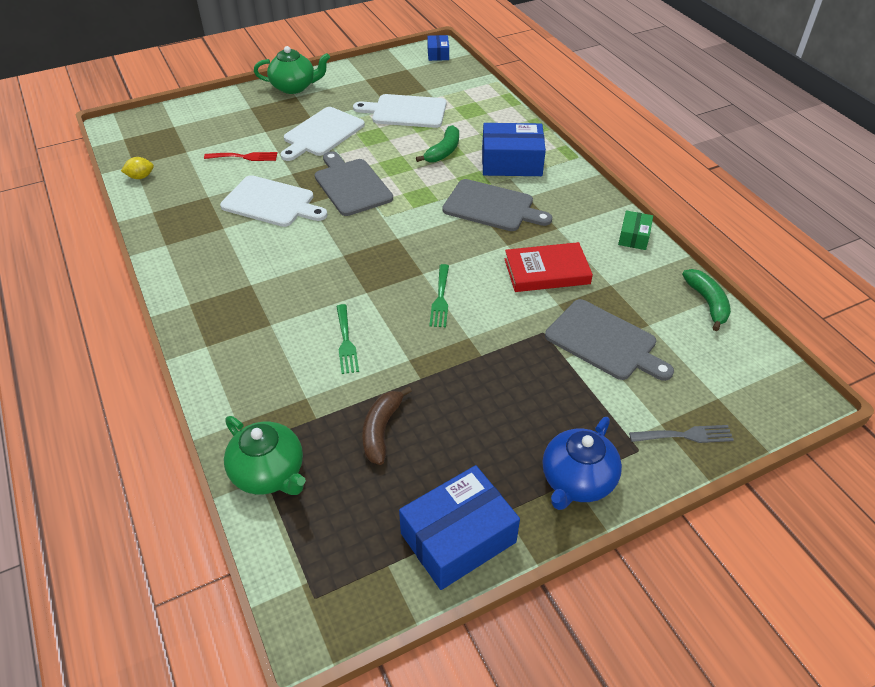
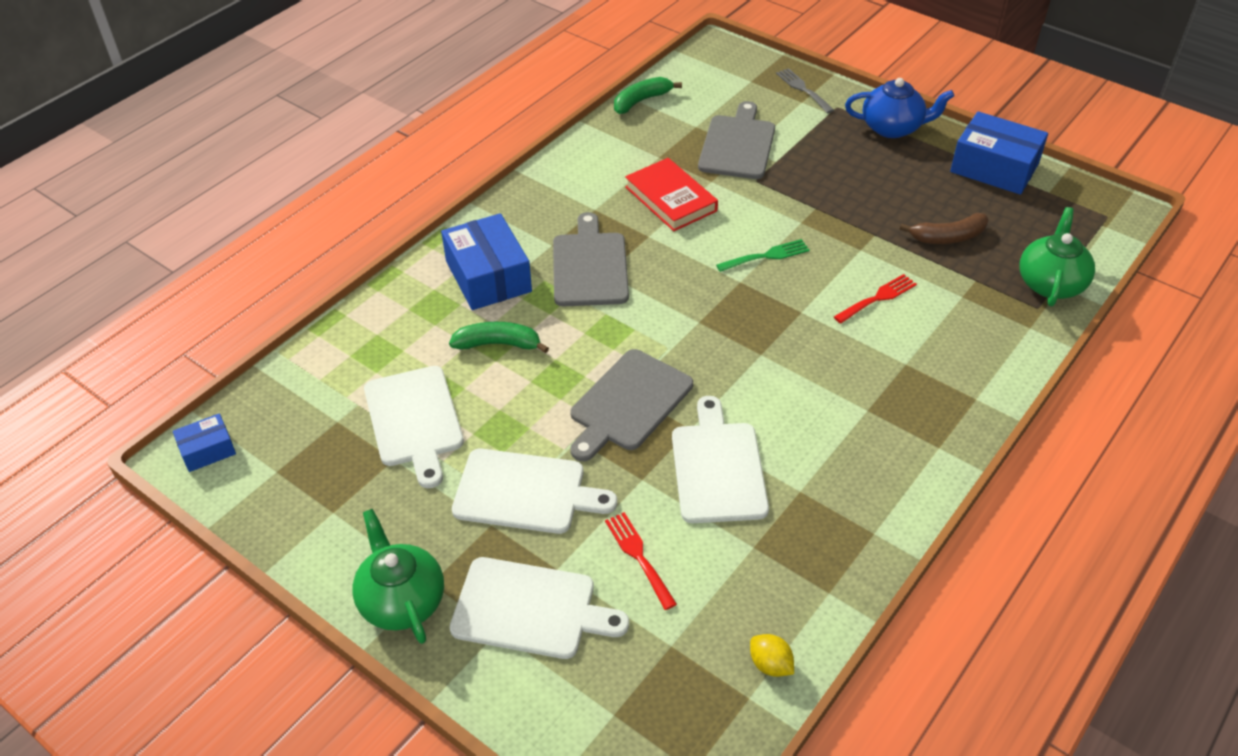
camera: 115 degrees left, 0 degrees up
green fork [336,304,359,374] -> red fork [834,274,917,324]
green box [618,210,653,250] -> none
none -> white cutting board [450,557,629,659]

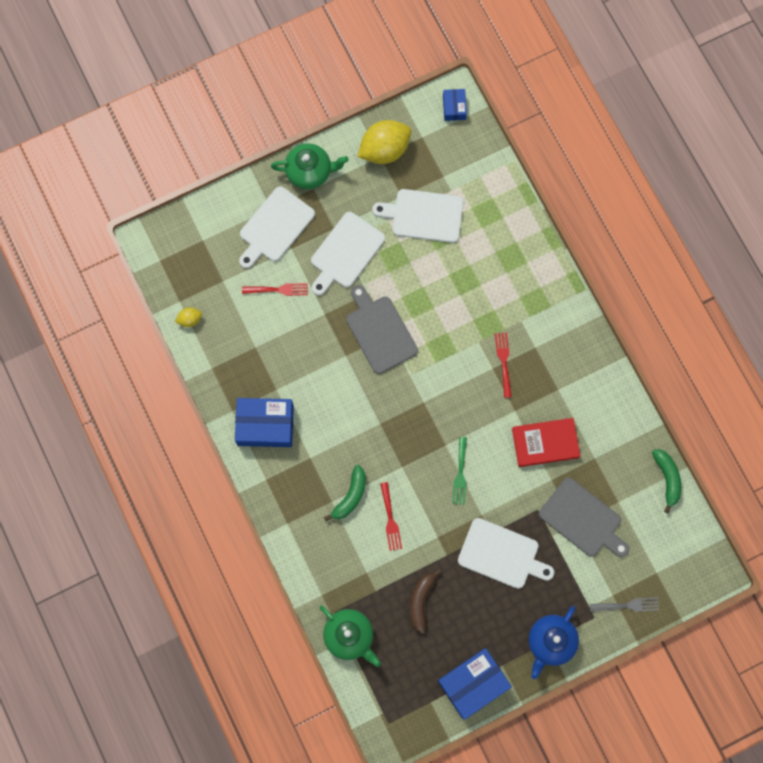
camera: 115 degrees right, 30 degrees up
blue box [441,213,532,310] -> blue box moved to [235,398,294,447]
green banana [449,322,549,353] -> green banana moved to [324,465,366,521]
grey cutting board [553,212,629,306] -> red fork [495,332,512,398]
white cutting board [672,396,769,523] -> white cutting board moved to [458,518,555,589]
none -> yellow lemon [358,120,411,164]

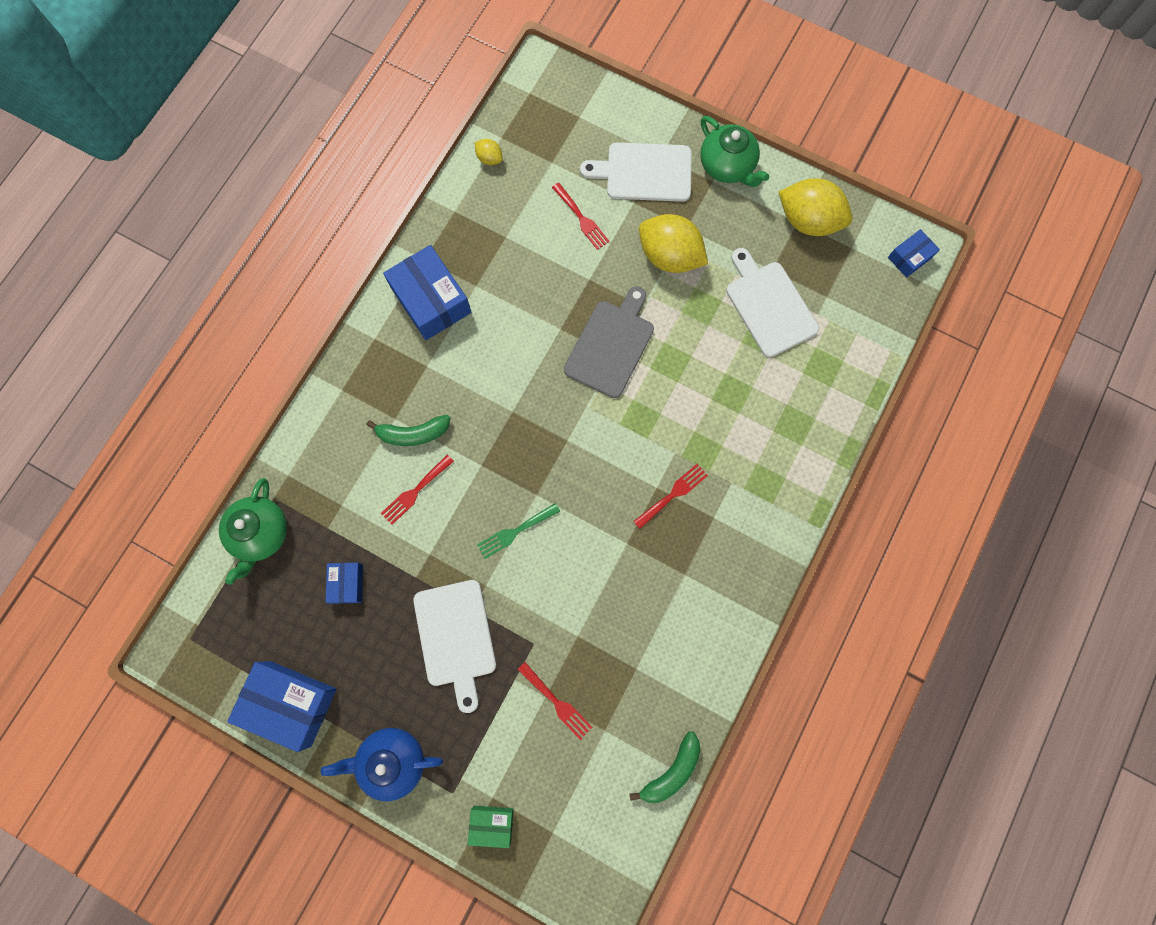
camera: 55 degrees right, 0 degrees up
white cutting board [311,212,385,296] -> yellow lemon [639,214,708,273]
brown banana [410,569,441,634] -> blue box [325,563,363,604]
red book [512,418,580,467] -> none
grey cutting board [539,478,629,557] -> red fork [518,662,592,740]
grey fork [590,597,659,612] -> green box [468,806,514,848]

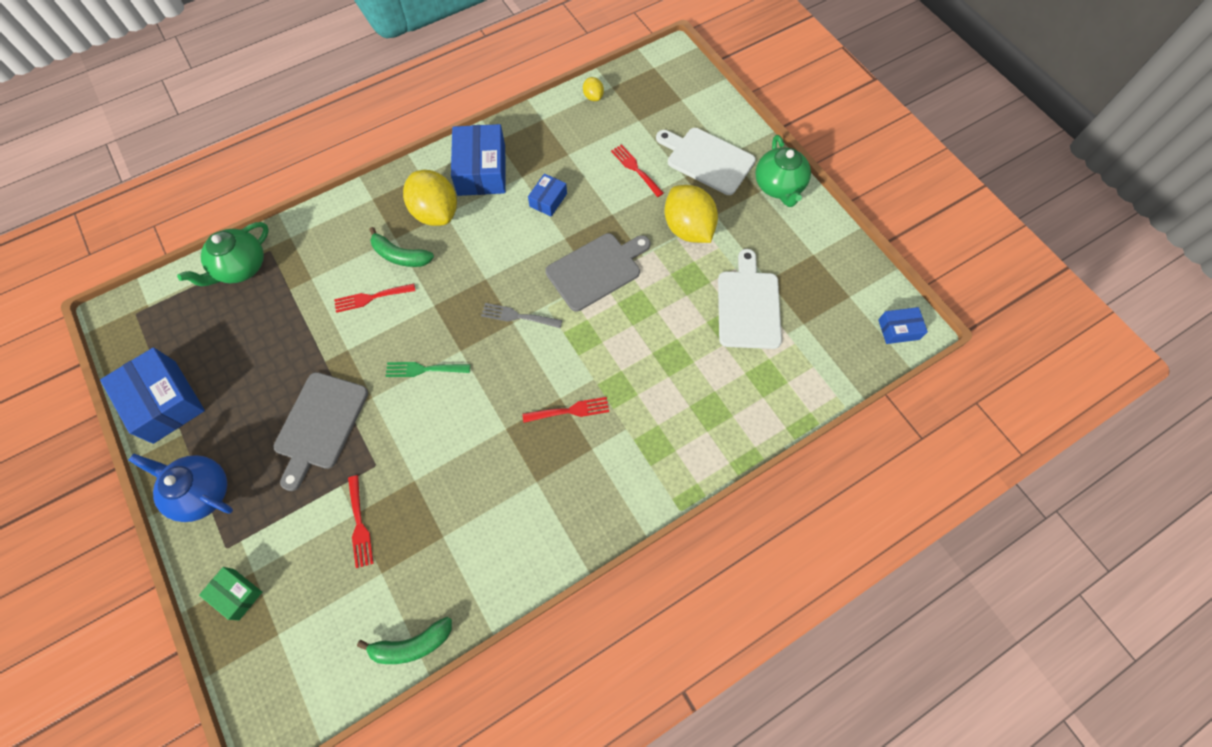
camera: 30 degrees right, 10 degrees down
blue box [325,563,363,604] -> blue box moved to [528,173,567,217]
white cutting board [413,580,496,713] -> grey cutting board [273,372,368,491]
red fork [552,183,610,250] -> red fork turned 150 degrees clockwise [611,144,664,197]
yellow lemon [779,178,852,236] -> yellow lemon moved to [403,170,457,226]
none -> grey fork [481,303,562,328]

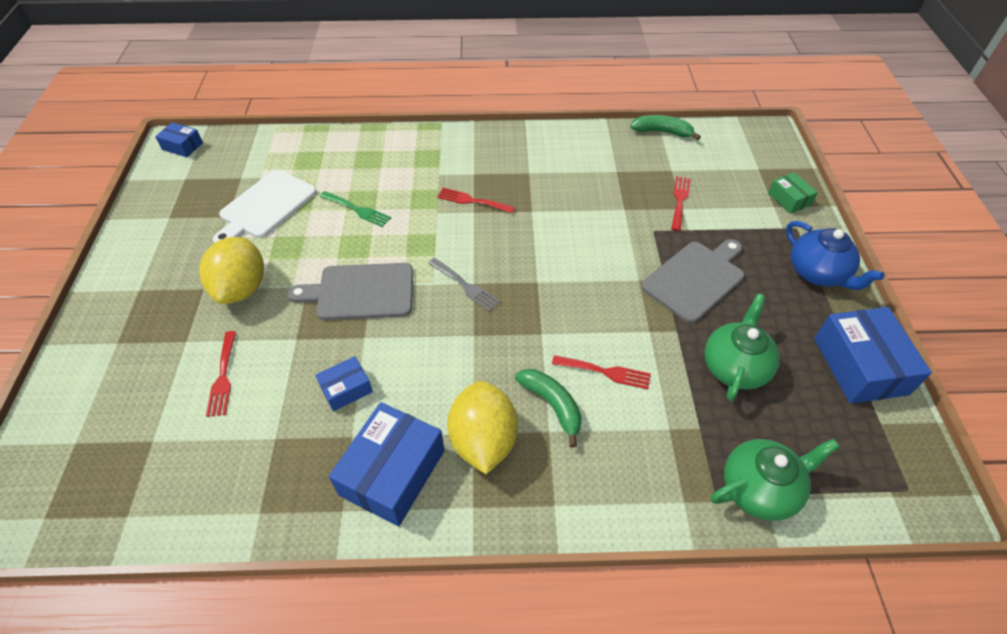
camera: 150 degrees left, 15 degrees down
green fork [385,362,470,377] -> green fork moved to [320,191,391,227]
yellow lemon [583,77,604,101] -> none
white cutting board [656,128,756,195] -> none
green teapot [755,135,811,207] -> green teapot moved to [704,294,780,401]

